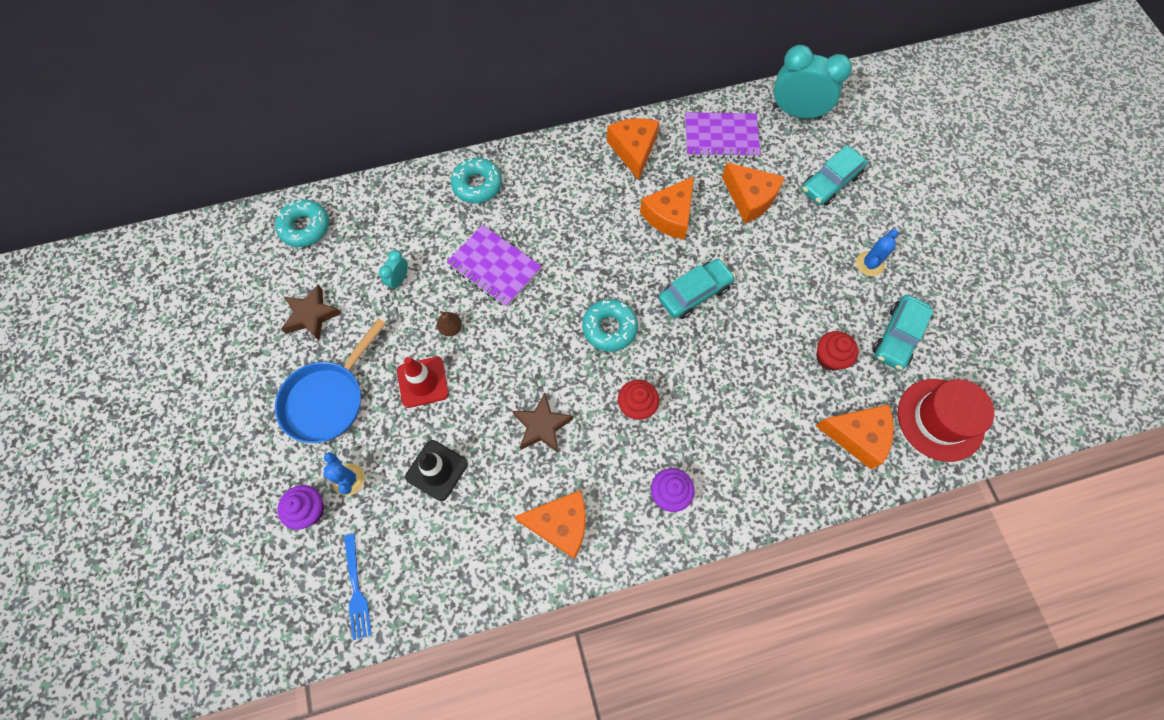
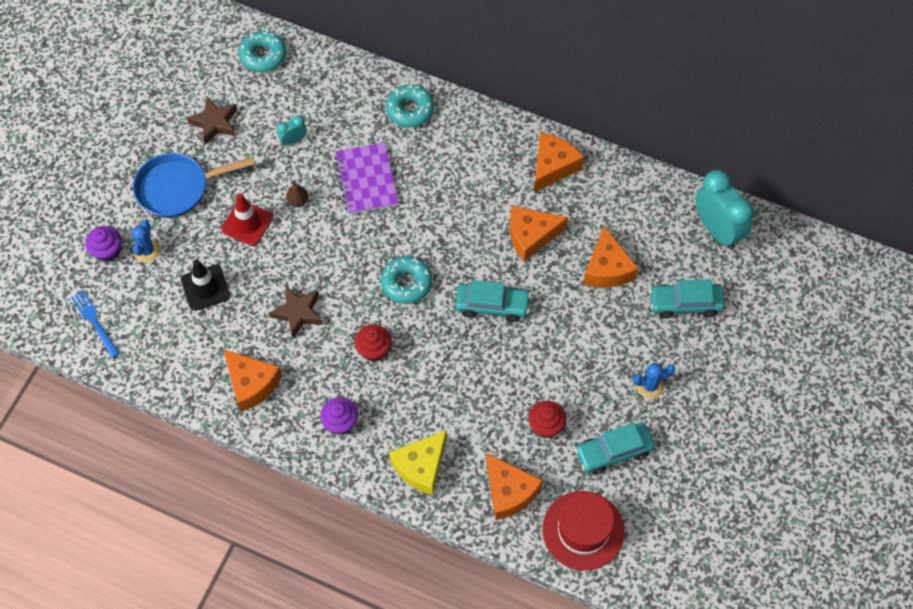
camera: 40 degrees right, 5 degrees down
blue fork [344,533,372,640] -> blue fork turned 120 degrees clockwise [71,290,120,358]
purple notebook [685,112,760,159] -> none
none -> yellow cheese [389,430,447,495]

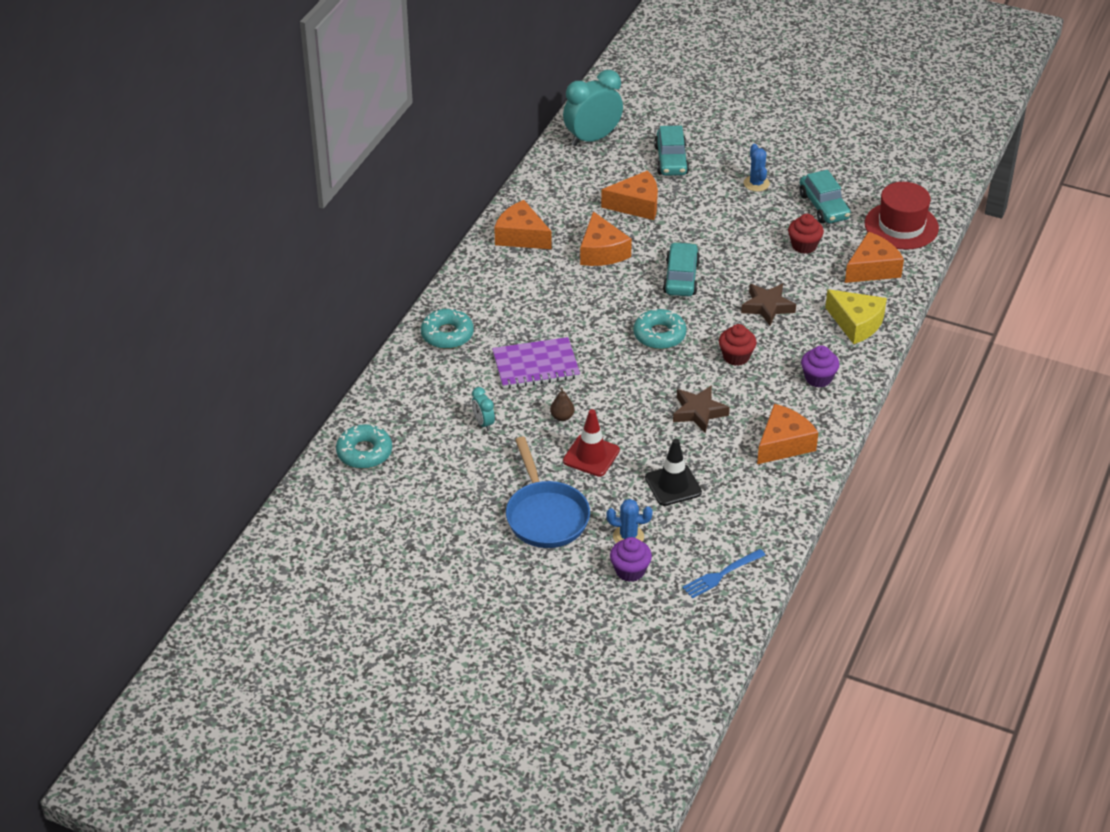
camera: 90 degrees left, 20 degrees down
brown star [187,97,237,144] -> brown star moved to [741,284,796,326]

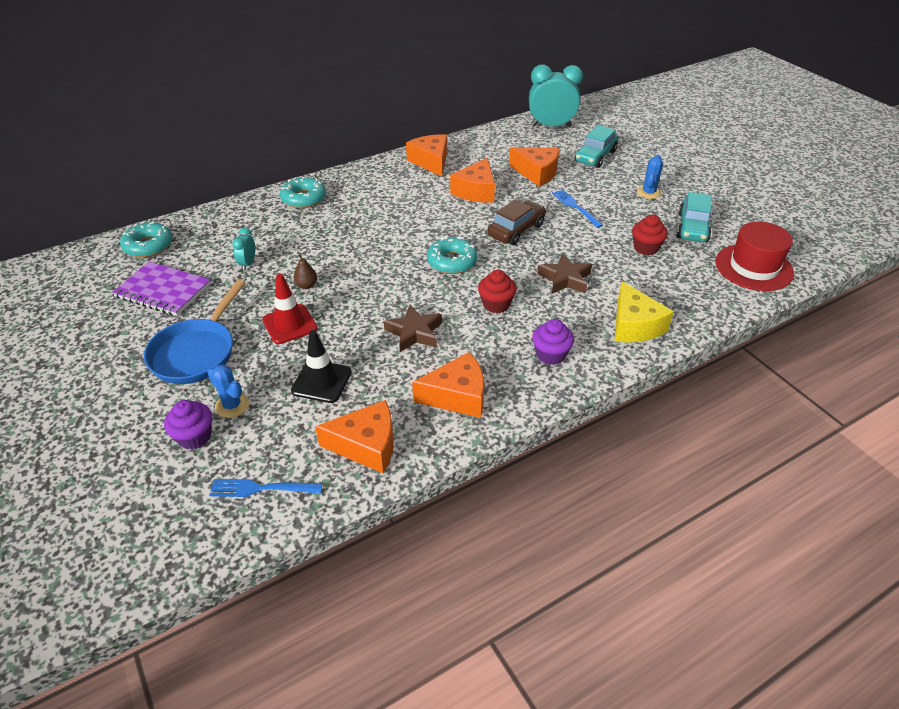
camera: 35 degrees right, 0 degrees up
purple notebook [492,337,580,389] -> purple notebook moved to [112,262,211,316]
turquoise car [663,242,700,296] -> brown car [487,199,546,245]
orange cheese [845,232,904,283] -> orange cheese moved to [315,400,394,473]
none -> blue fork [552,189,603,228]

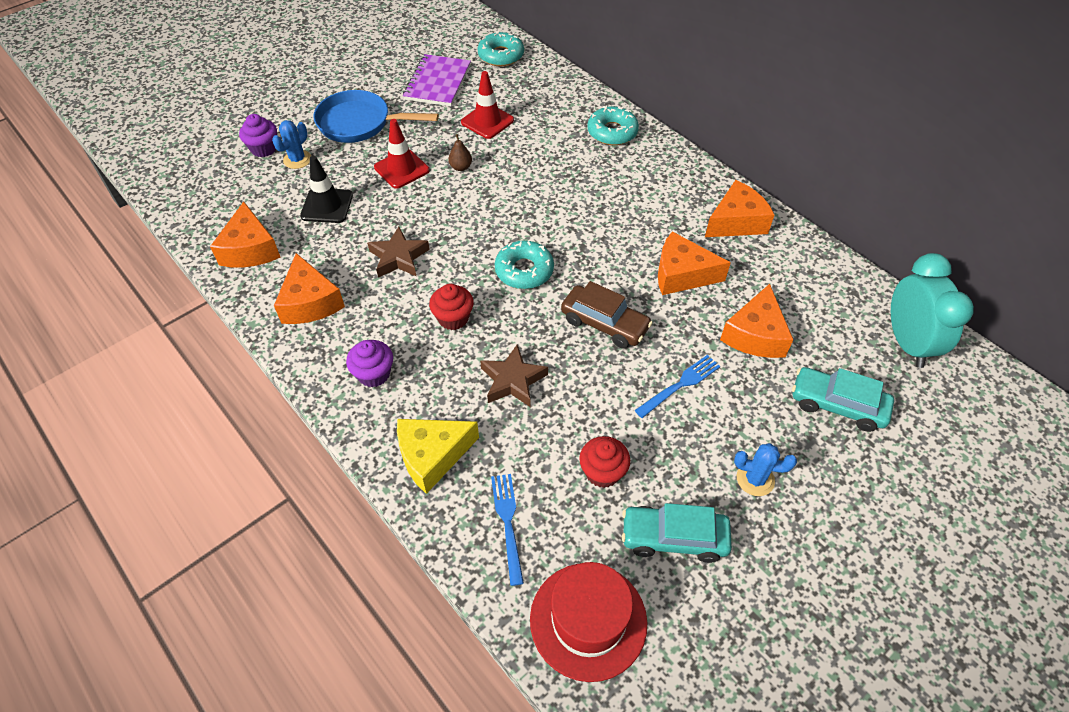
camera: 80 degrees right, 10 degrees up
blue fork [209,479,322,497] -> blue fork moved to [491,474,524,586]
turquoise clock [232,228,255,270] -> red traffic cone [461,71,514,139]

